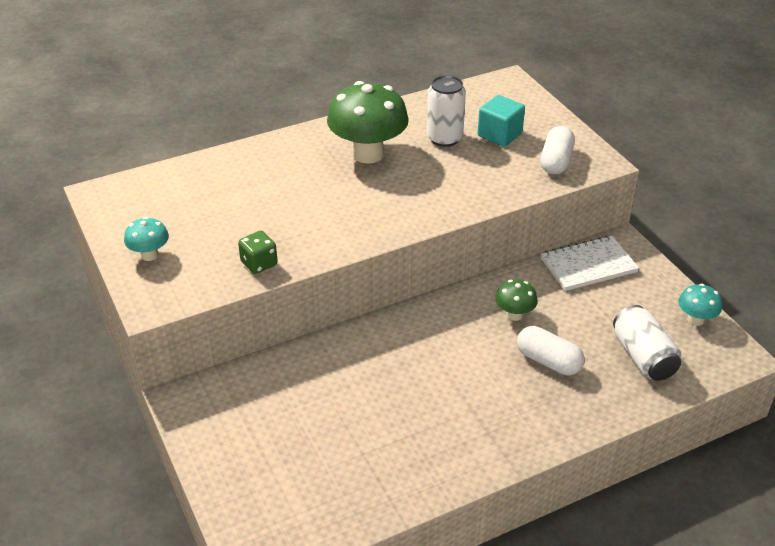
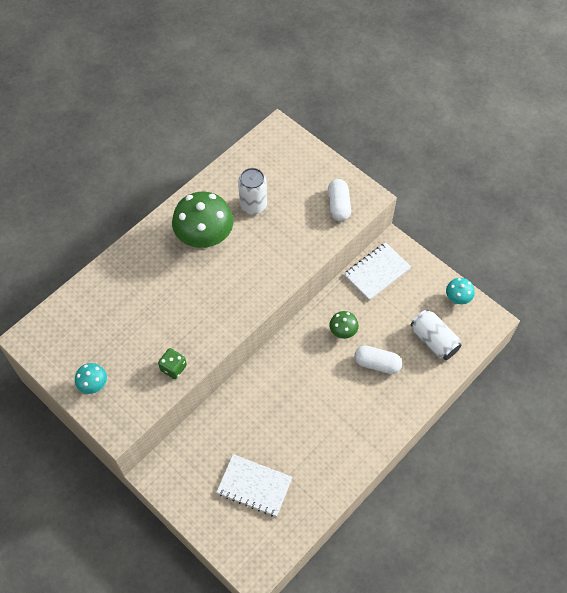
camera: 20 degrees left, 20 degrees up
turquoise cube [478,95,525,147] -> none
none -> white notebook [216,454,293,517]

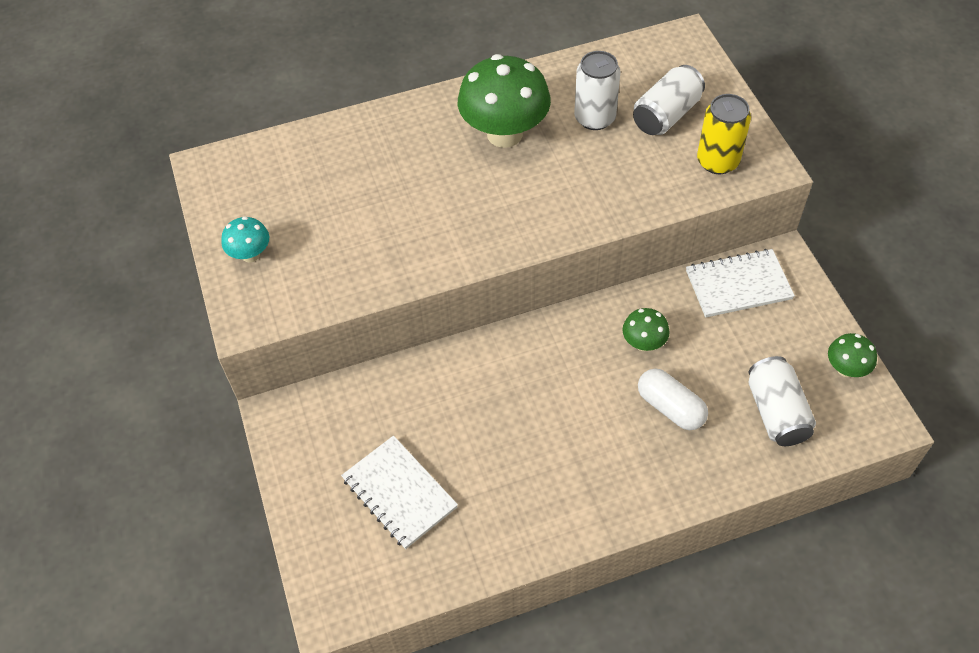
camera: 30 degrees right, 5 degrees down
green dice [158,348,187,379] -> none
white capsule [328,179,351,222] -> yellow can [697,94,751,174]
turquoise mushroom [446,278,475,304] -> green mushroom [828,333,877,377]
none -> white can [633,65,705,135]

